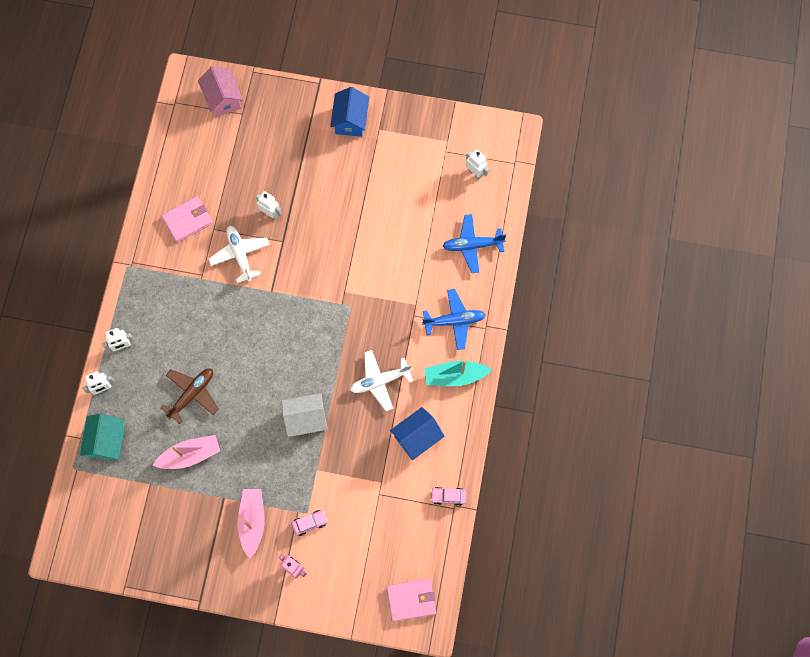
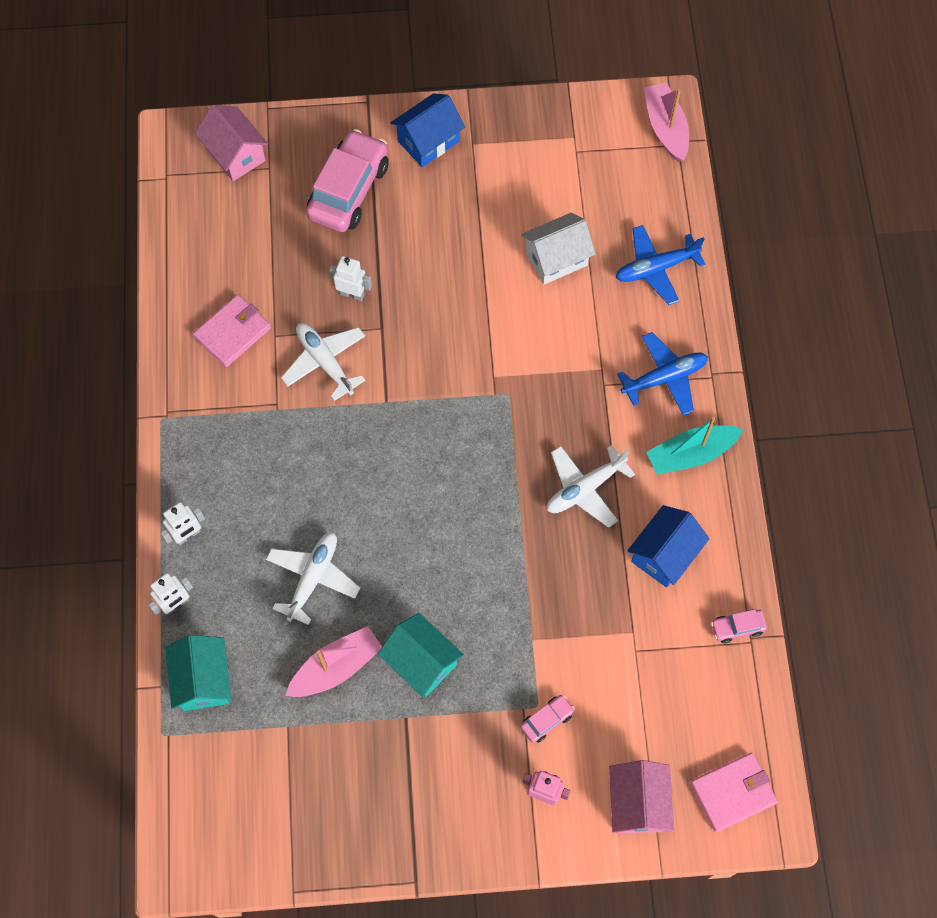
camera: 15 degrees left, 5 degrees down
brown plane [161,368,218,424] -> white plane [266,532,360,625]
pink boat [238,489,265,559] -> pink boat moved to [644,82,689,162]
white house [282,393,328,437] -> white house moved to [521,213,596,285]
blue house [330,87,369,137] -> blue house turned 60 degrees clockwise [391,93,465,167]
white robot [466,149,489,180] -> none
none -> pink car [306,129,389,232]
none -> turquoise house [378,613,464,697]
none -> pink house [609,760,674,833]

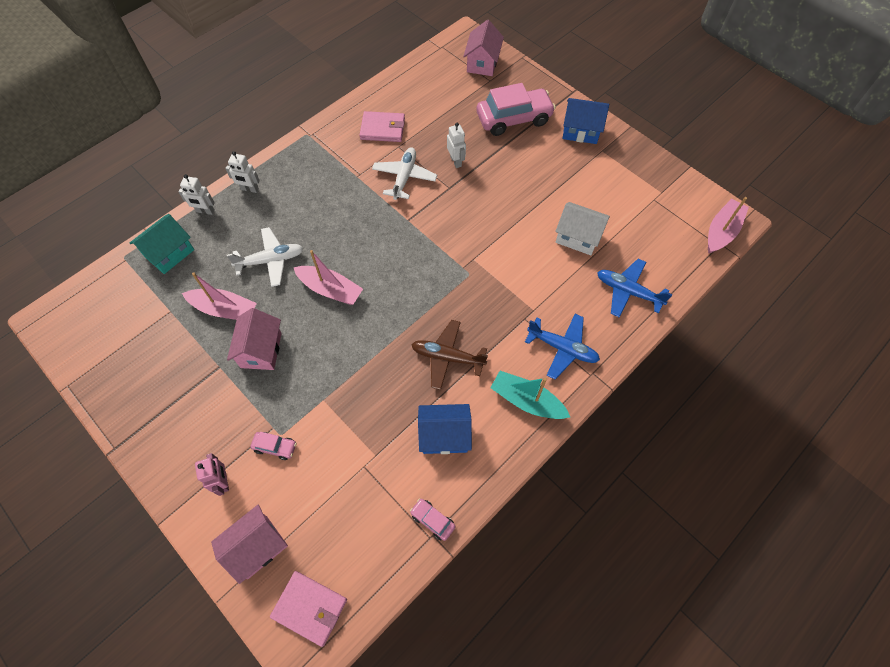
camera: 50 degrees right, 5 degrees down
turquoise house [378,613,464,697] -> pink house [227,308,282,370]
white plane [547,445,635,528] -> brown plane [412,320,488,390]
none -> pink boat [293,250,363,305]

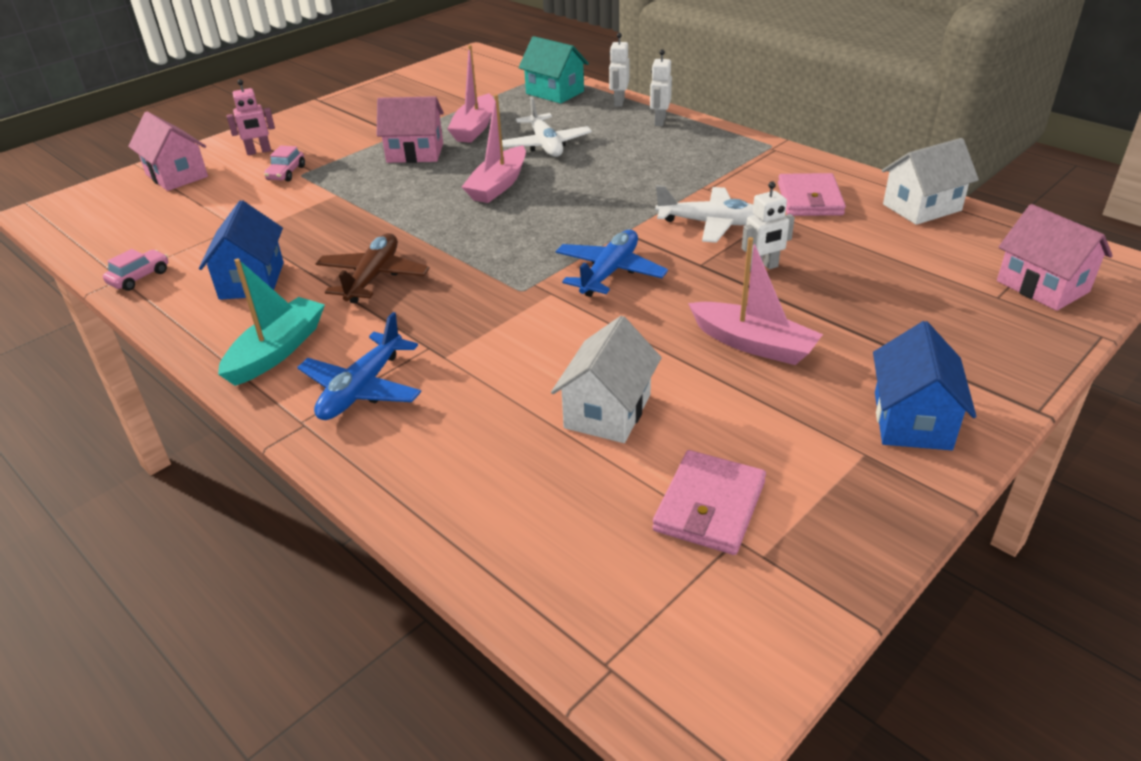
camera: 90 degrees right, 25 degrees down
pink wallet [270,571,347,647] -> pink wallet moved to [652,450,766,555]
pink house [463,20,504,76] -> pink house turned 45 degrees clockwise [997,204,1113,311]
pink car [476,83,556,136] -> none
blue plane [597,259,672,317] -> blue plane moved to [555,230,668,297]
pink boat [708,197,749,253] -> pink boat moved to [688,237,823,365]
none -> white house [882,138,979,225]

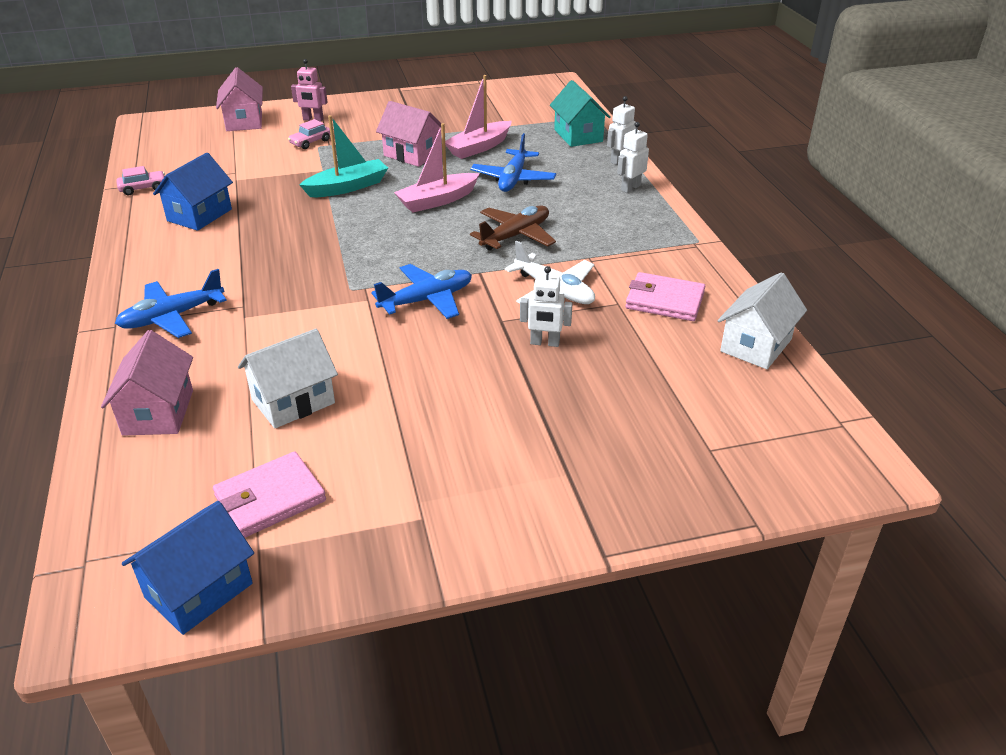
camera: 30 degrees right, 0 degrees up
turquoise boat [218,258,325,386] -> turquoise boat moved to [299,115,388,197]
brown plane [316,233,430,304] -> brown plane moved to [470,205,556,250]
white plane [502,97,592,157] -> blue plane [471,133,556,192]
pink boat [688,237,823,365] -> none
pink wallet [778,173,846,216] -> pink wallet turned 75 degrees clockwise [625,272,705,321]
blue house [873,321,976,450] -> blue house moved to [122,501,254,635]
white house [882,138,979,225] -> white house turned 60 degrees counterclockwise [718,272,807,369]
pink house [997,204,1113,311] -> pink house moved to [101,330,193,436]

